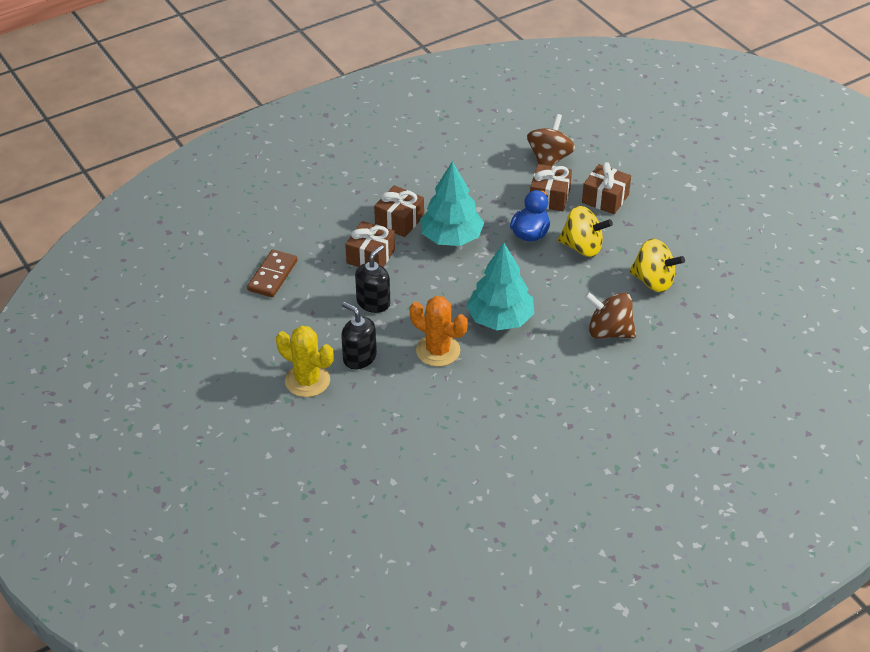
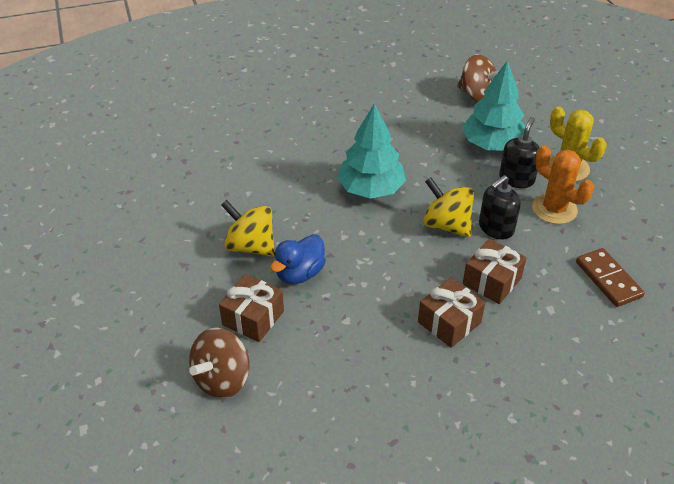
camera: 165 degrees left, 0 degrees up
brown domino [247,250,297,297] -> brown domino turned 60 degrees counterclockwise [576,248,645,307]
black soap dispenser [341,302,377,369] -> black soap dispenser turned 120 degrees counterclockwise [499,117,540,188]
orange cactus [410,296,468,367] -> orange cactus moved to [532,145,594,224]
turquoise tree [420,161,484,246] -> turquoise tree moved to [462,60,526,150]
brown gift [582,162,631,214] -> none
brown spinning top [584,292,636,339] -> brown spinning top moved to [457,54,500,102]
yellow spinning top [629,239,685,292] -> yellow spinning top moved to [423,177,474,237]

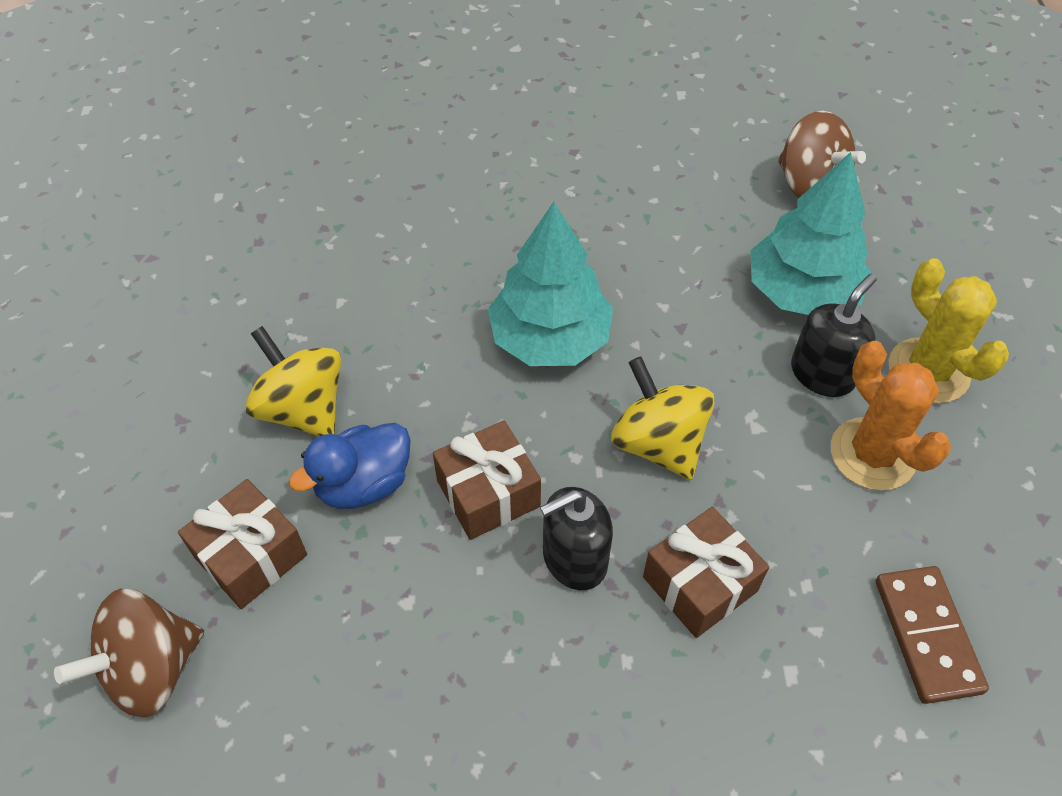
camera: 15 degrees right, 10 degrees up
brown gift [418,278,485,348] -> brown gift moved to [433,420,541,540]
black soap dispenser [479,175,521,240] -> black soap dispenser moved to [540,487,613,590]

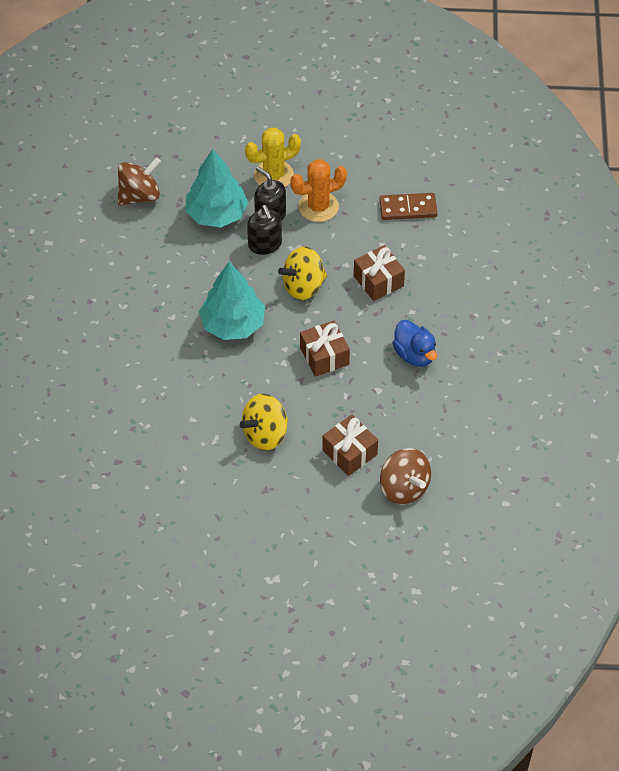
camera: 85 degrees left, 0 degrees up
blue duck [289,423,411,509] -> blue duck moved to [392,320,437,367]
black soap dispenser [540,487,613,590] -> black soap dispenser moved to [247,205,282,255]

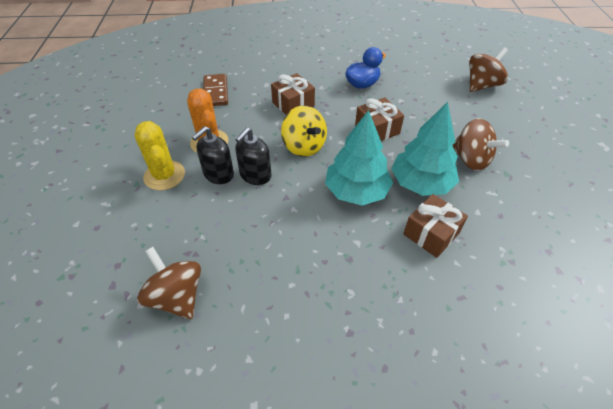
camera: 95 degrees left, 5 degrees down
turquoise tree [185,149,248,228] -> turquoise tree moved to [391,102,459,196]
yellow spinning top [239,394,288,450] -> brown spinning top [452,118,509,171]
black soap dispenser [247,205,282,255] -> black soap dispenser turned 150 degrees clockwise [235,128,271,185]
brown gift [322,415,378,476] -> brown gift moved to [403,194,468,258]

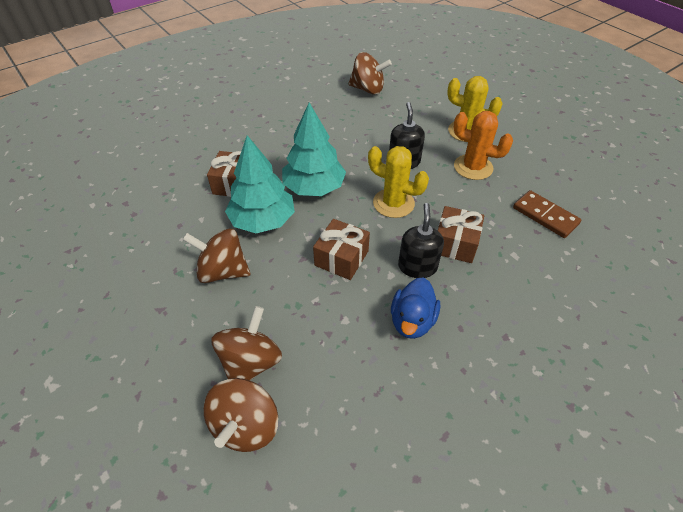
camera: 145 degrees right, 0 degrees up
black soap dispenser [192,126,234,184] -> black soap dispenser moved to [398,203,444,278]
yellow spinning top [281,106,327,157] -> yellow cactus [368,146,429,218]
none -> brown spinning top [211,306,282,380]

